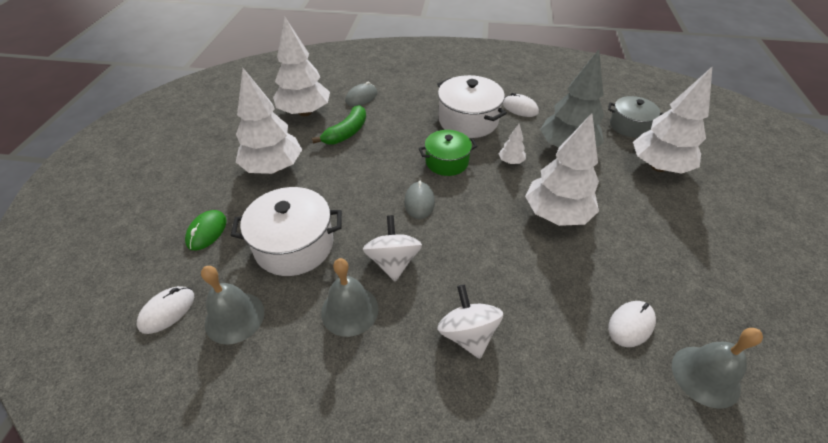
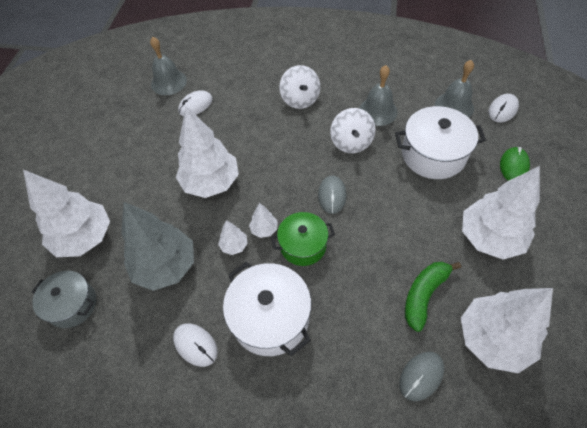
camera: 175 degrees left, 10 degrees up
none -> white tree [249,203,278,238]

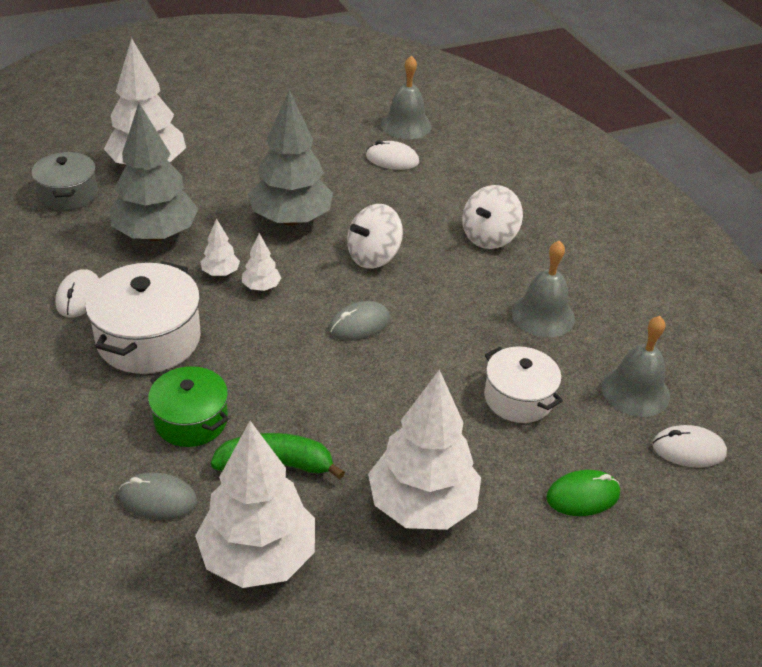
camera: 50 degrees right, 15 degrees down
white tree [176,106,239,198] -> grey tree [248,90,333,226]
green pot [271,212,335,266] -> green pot moved to [148,366,229,447]
white spinning top [330,108,376,153] -> white spinning top moved to [347,204,403,269]
white pot [395,106,486,179] -> white pot [484,346,563,423], size x0.65

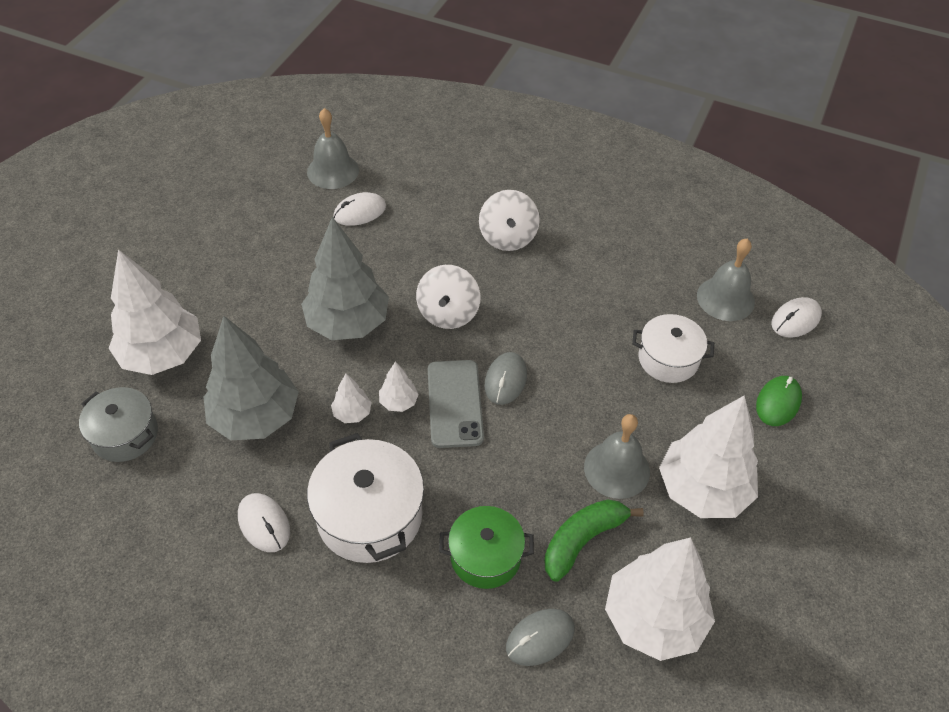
camera: 40 degrees left, 10 degrees up
grey bell [512,240,575,337] -> grey bell moved to [584,414,650,499]
none -> grey phone [428,360,484,448]

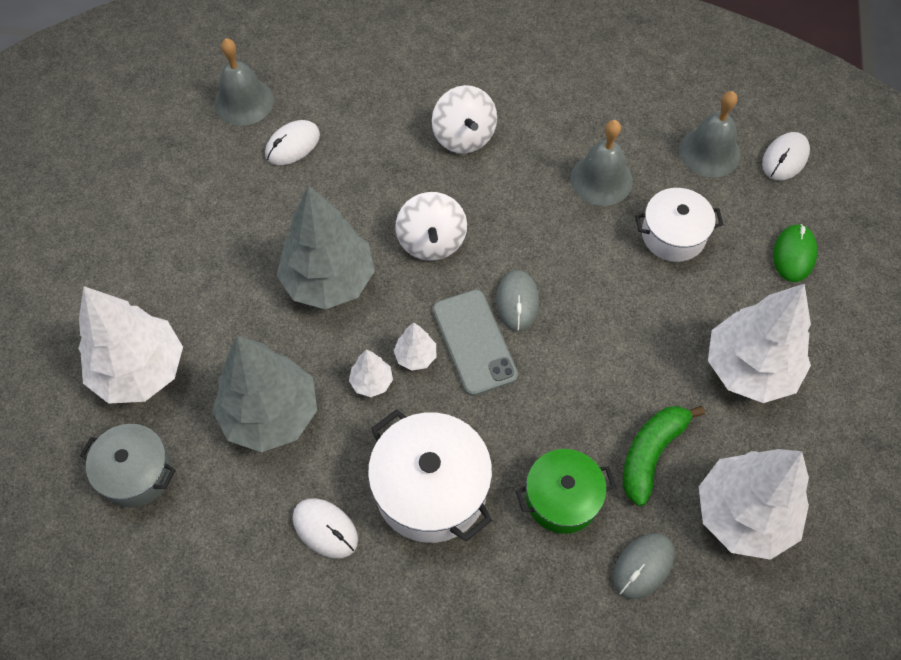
camera: 15 degrees left, 10 degrees up
grey bell [584,414,650,499] -> grey bell moved to [570,120,633,206]

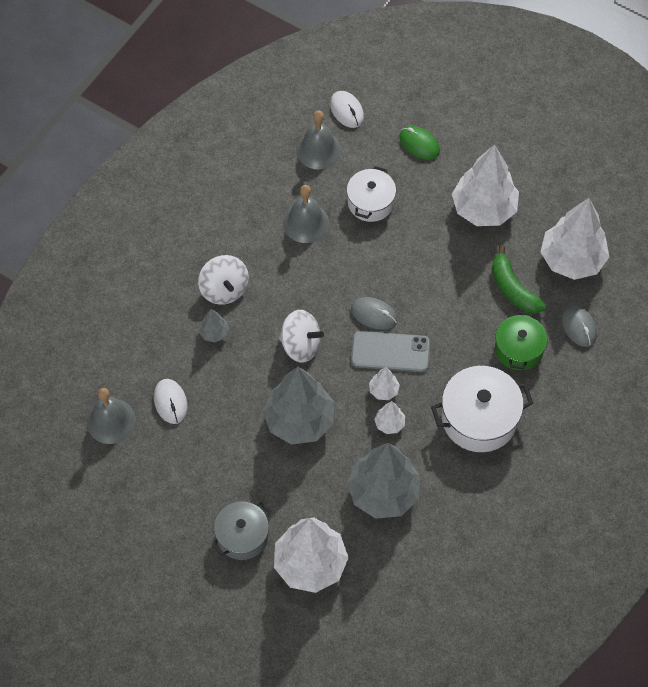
camera: 65 degrees left, 0 degrees up
grey pot [80,424,176,508] -> grey pot moved to [212,501,271,560]
white mouse [293,498,358,558] -> none
white spinning top [432,85,497,154] -> white spinning top turned 60 degrees clockwise [198,255,249,305]
none -> grey tree [199,309,229,343]

